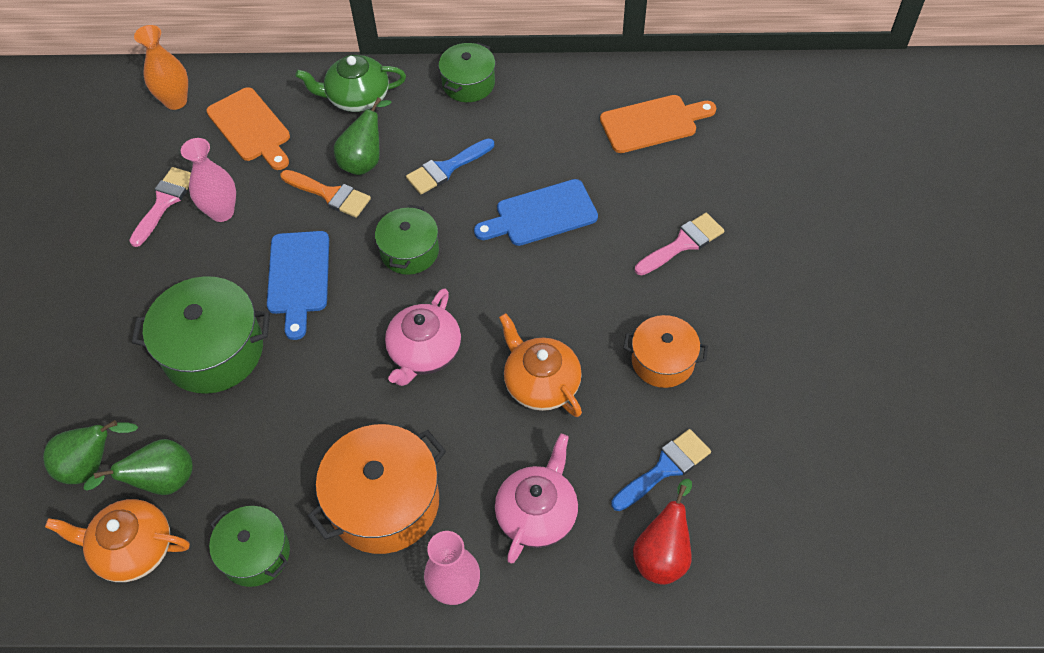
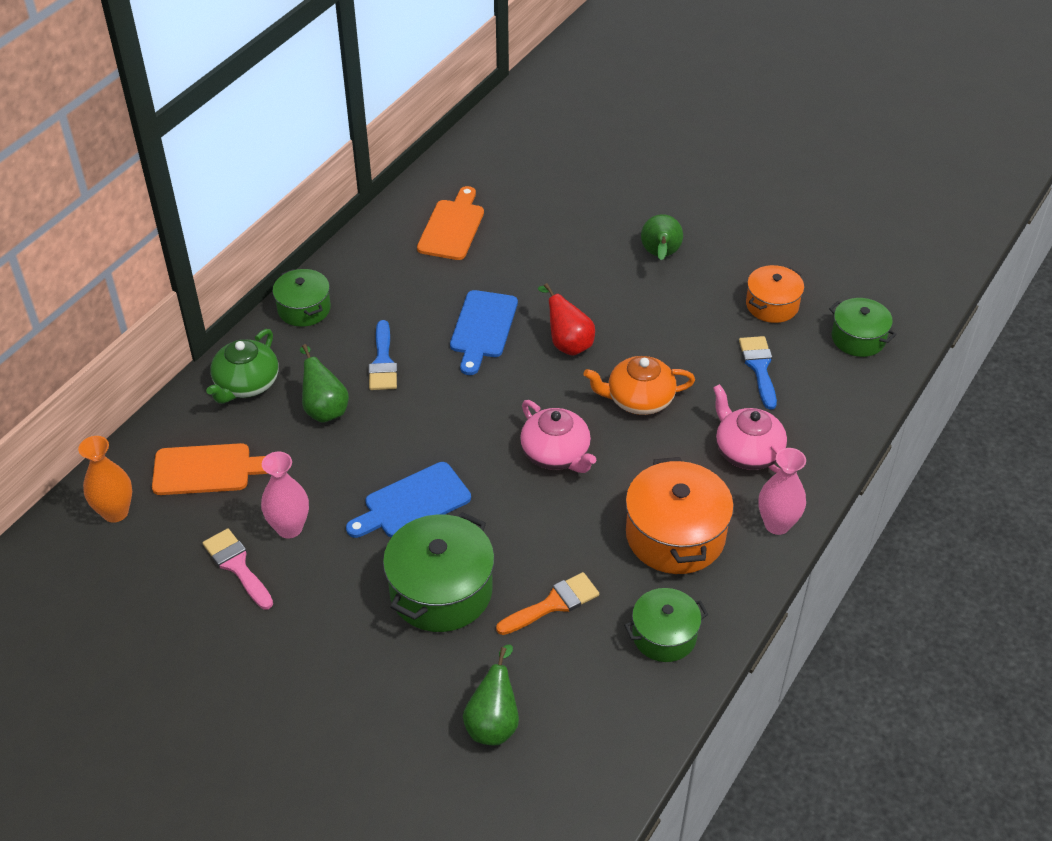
camera: 60 degrees left, 10 degrees down
orange teapot [45,499,190,582] -> none
green pear [83,439,193,495] -> green pear moved to [641,214,683,260]
blue cutting board [267,231,329,340] -> blue cutting board turned 120 degrees clockwise [346,462,471,538]
orange brush [280,170,371,218] -> orange brush moved to [496,572,599,635]
green pot [375,205,439,275] -> green pot moved to [829,298,897,357]
orange pot [623,315,708,388] -> orange pot moved to [746,265,804,323]
red pear [633,479,692,585] -> red pear moved to [538,283,595,356]
pink brush [635,213,724,275] -> none

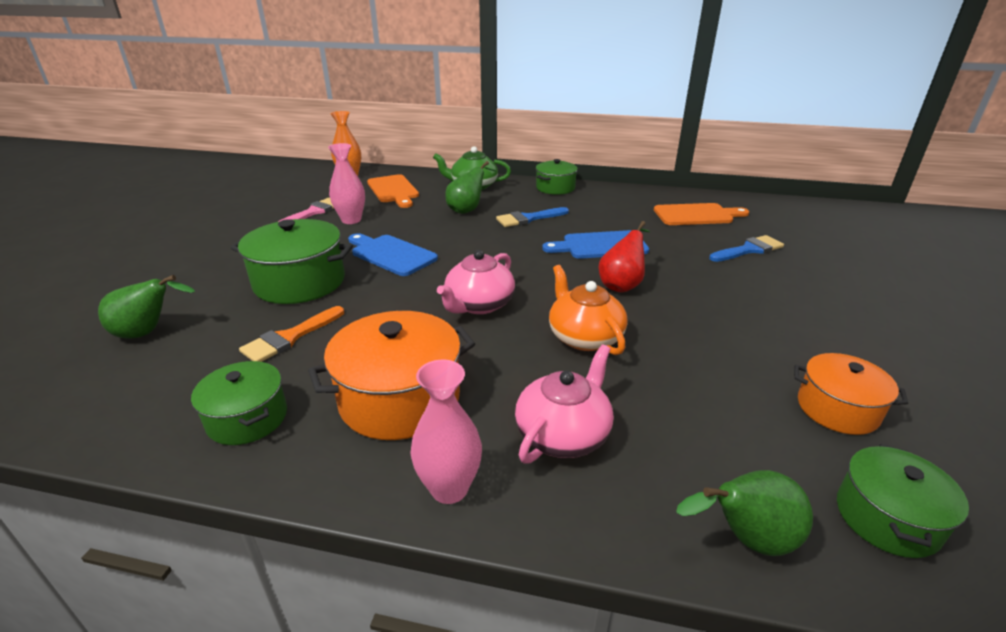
camera: 70 degrees right, 15 degrees down
orange brush [496,572,599,635] -> orange brush turned 90 degrees clockwise [239,306,344,362]
green pear [641,214,683,260] -> green pear moved to [676,470,813,556]
blue brush [739,336,777,410] -> blue brush moved to [709,235,784,262]

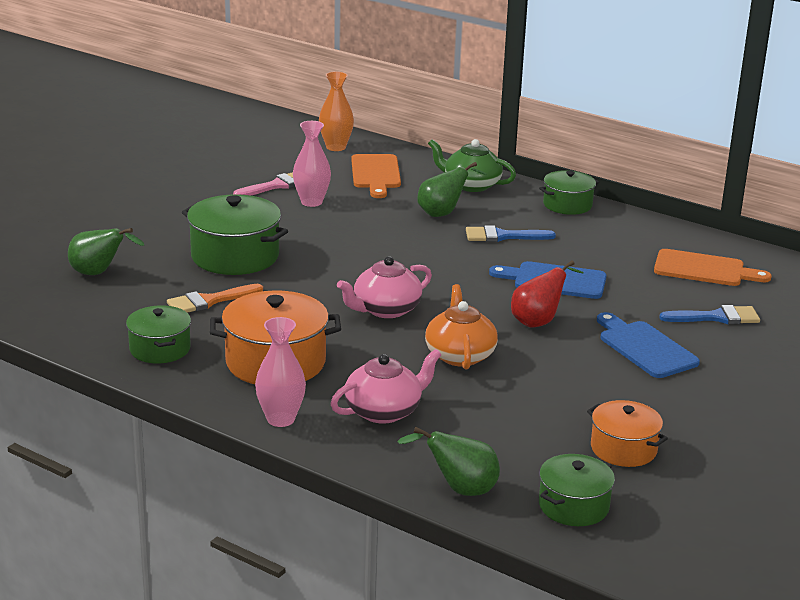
camera: 20 degrees right, 5 degrees down
blue cutting board [348,233,438,276] -> blue cutting board moved to [597,312,700,378]

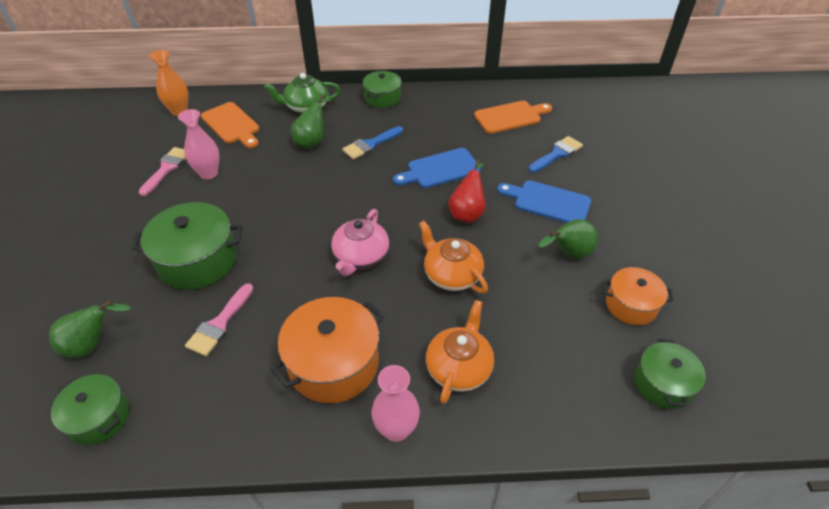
camera: 35 degrees left, 20 degrees up
green pot [126,305,191,363] -> green pot moved to [51,374,129,445]
orange brush [167,284,263,313] -> pink brush [185,283,253,356]
pink teapot [331,349,441,424] -> orange teapot [426,300,494,404]
green pear [397,427,500,496] -> green pear moved to [539,219,598,259]

